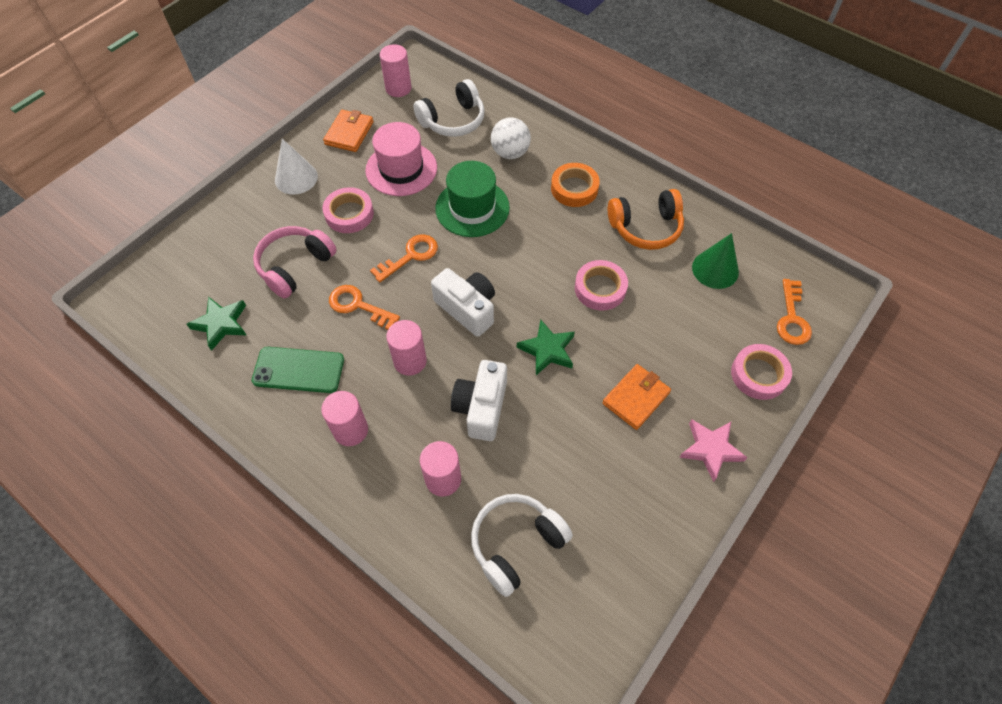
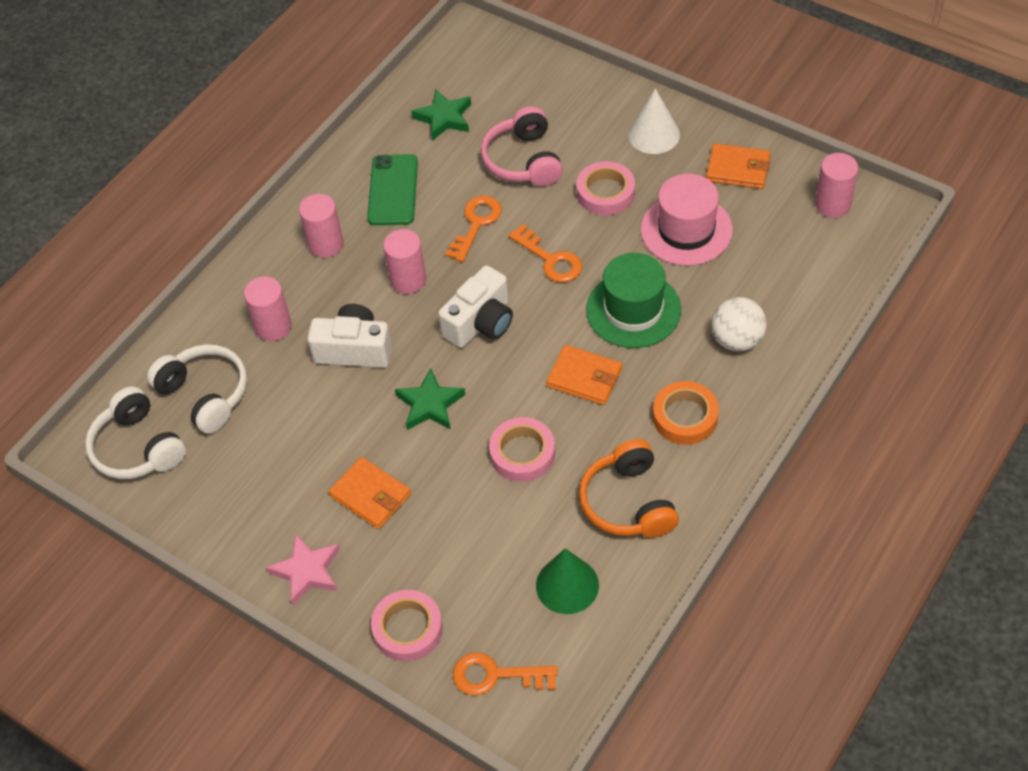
camera: 90 degrees right, 5 degrees down
pink headphones [253,226,337,298] -> pink headphones turned 135 degrees counterclockwise [481,106,563,186]
white headphones [413,79,485,137] -> white headphones moved to [85,386,186,479]
none -> orange wallet [546,345,622,405]

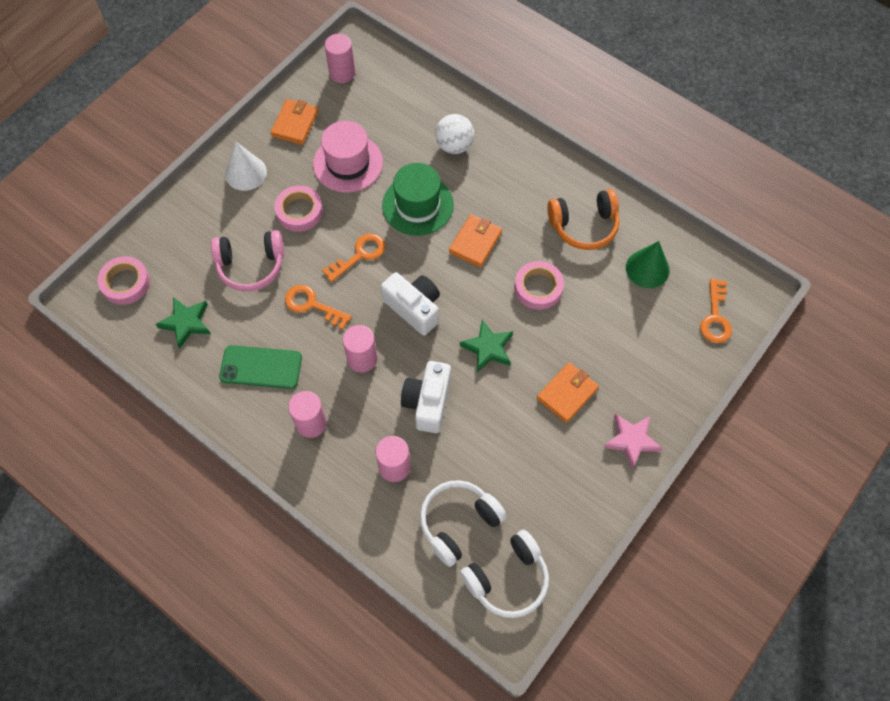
camera: 90 degrees left, 10 degrees up
pink tape [371,590,443,662] -> pink tape moved to [97,256,150,305]
orange tape [653,381,719,445] -> none

